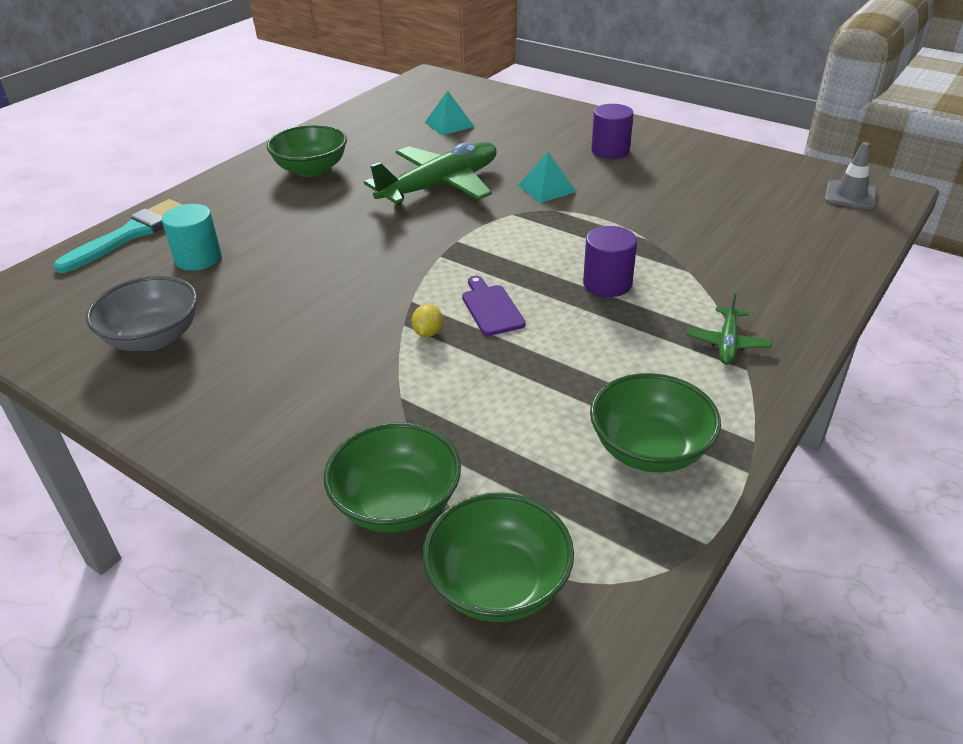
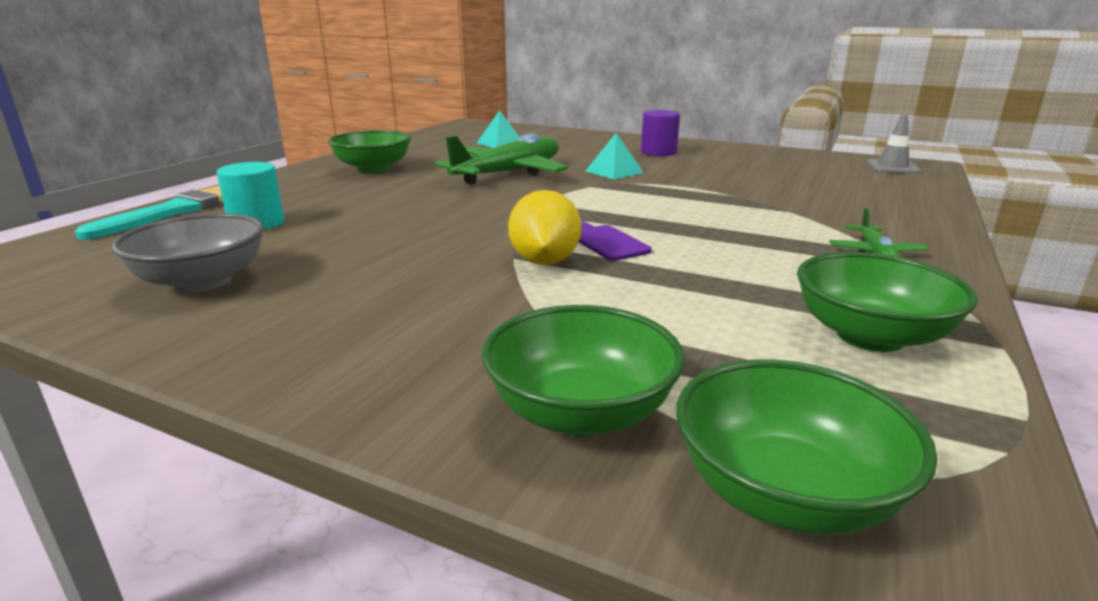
camera: 10 degrees left, 15 degrees down
yellow lemon [412,304,443,337] -> yellow lemon [508,190,581,265], size x2.00
purple cylinder [583,226,637,297] -> none

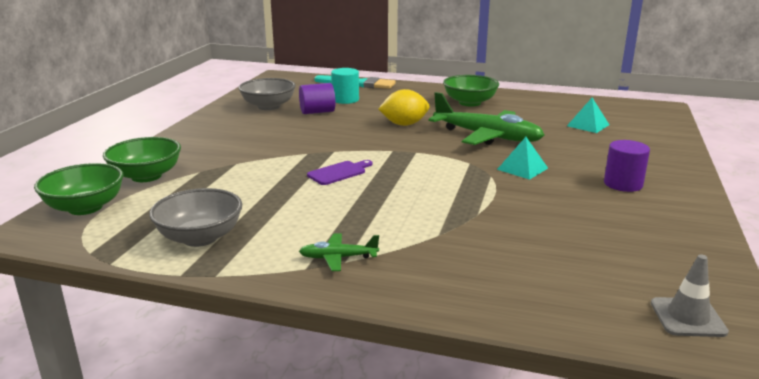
camera: 80 degrees right, 0 degrees up
yellow lemon [508,190,581,265] -> yellow lemon moved to [379,89,430,126]
green bowl [797,252,978,352] -> grey bowl [149,188,242,247]
none -> purple cylinder [299,83,336,114]

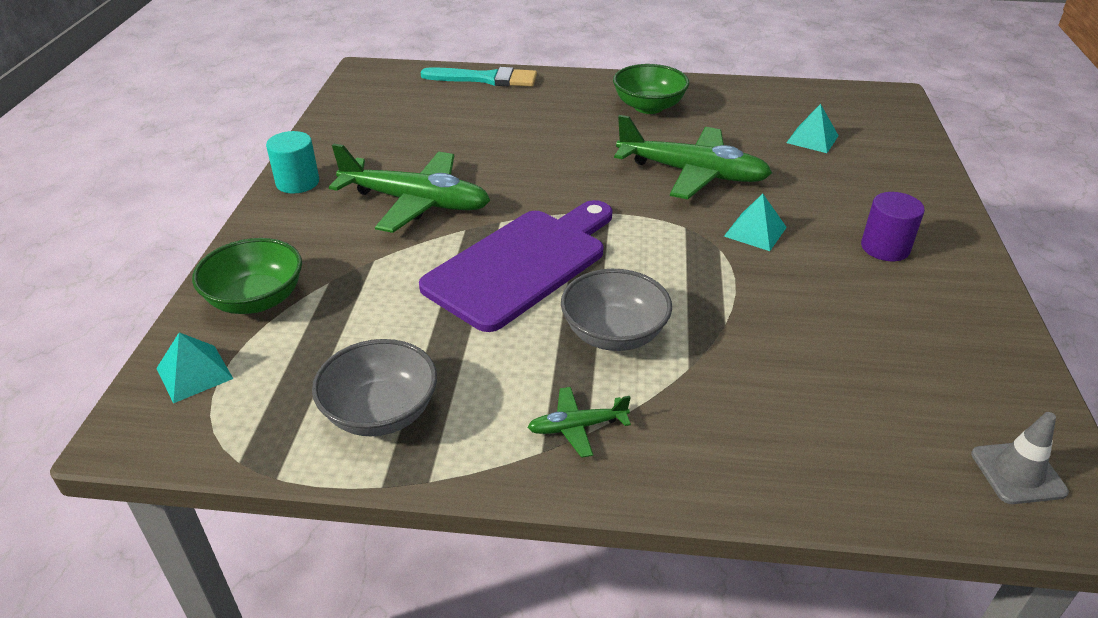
camera: 10 degrees left, 15 degrees up
green bowl [34,163,124,215] -> turquoise pyramid [156,332,233,403]
grey bowl [238,78,296,110] -> grey bowl moved to [561,269,672,351]
purple cylinder [299,83,336,114] -> none
purple cutting board [307,160,373,185] -> purple cutting board [419,200,612,332], size x2.43
turquoise cylinder [331,68,359,104] -> turquoise cylinder moved to [266,131,319,194]
yellow lemon [379,89,430,126] -> none
none -> green plane [329,144,491,233]

